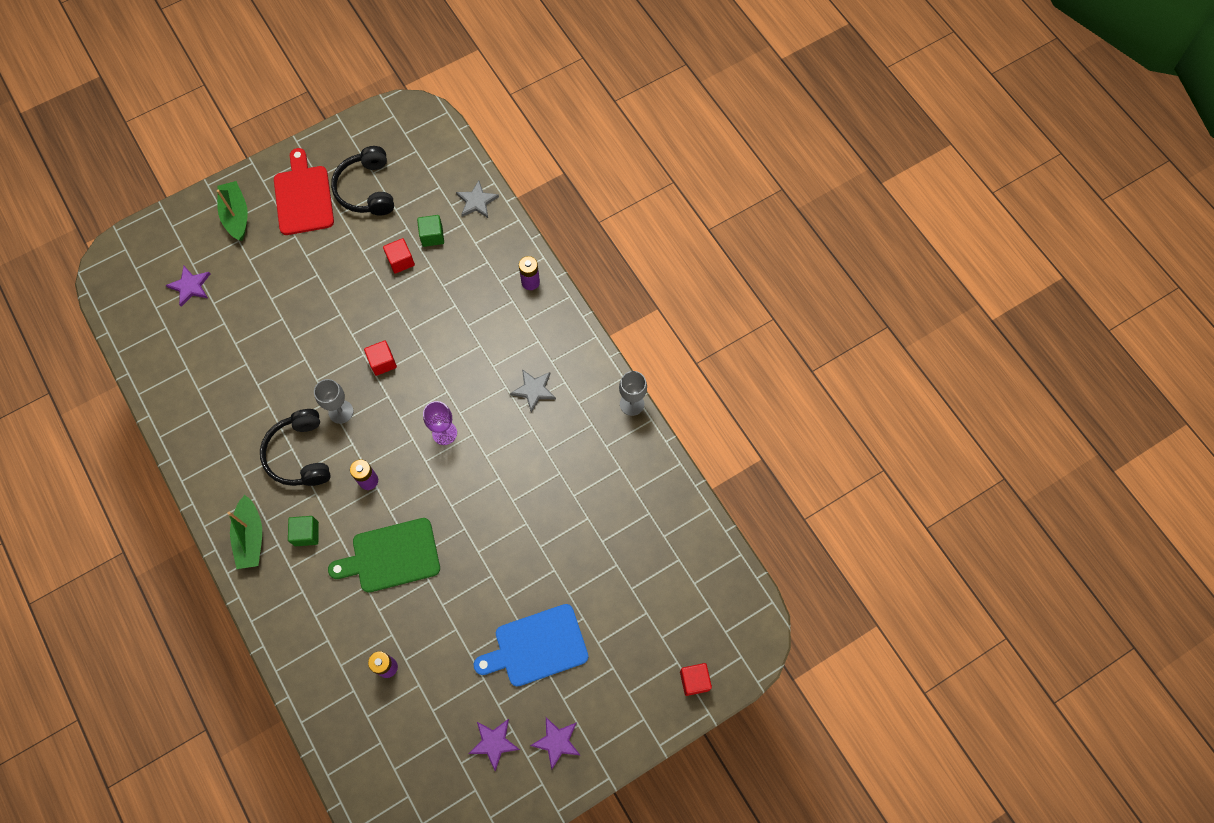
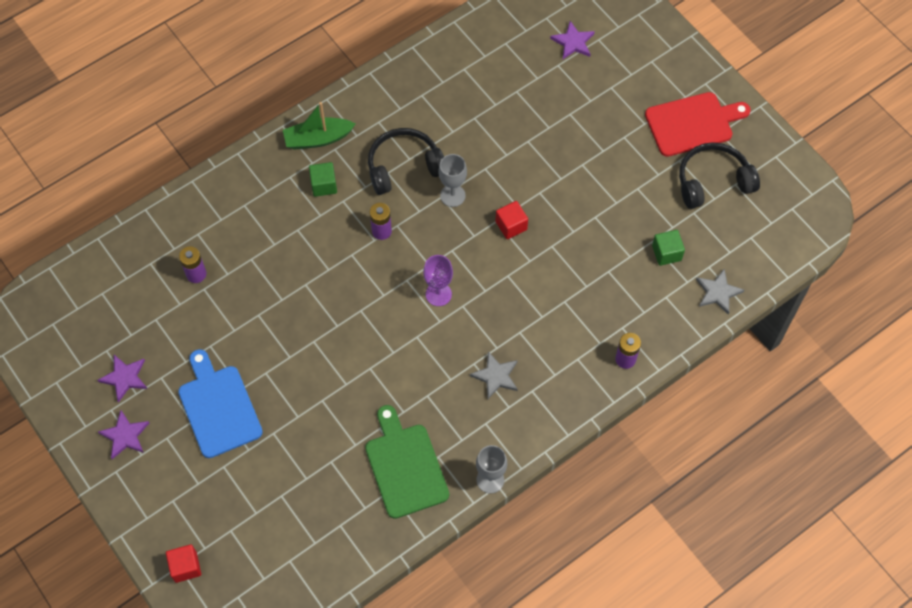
camera: 85 degrees right, 5 degrees down
green boat [217,181,248,241] -> none
green cutting board [328,518,440,593] -> green cutting board moved to [365,405,449,519]
red cube [383,238,415,274] -> none

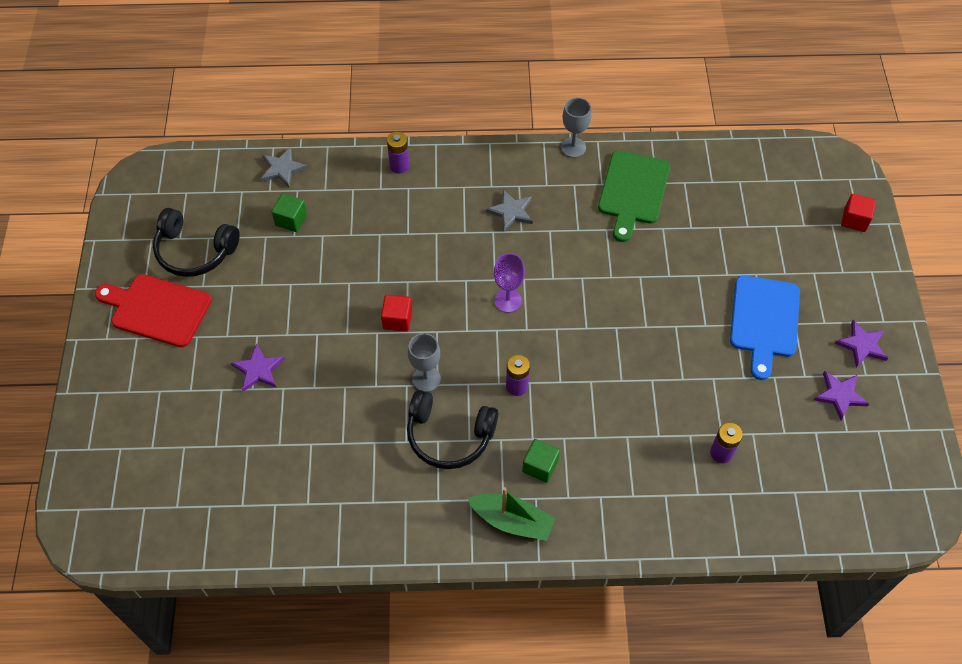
camera: 145 degrees left, 5 degrees down
purple star [550,21,595,59] -> purple star moved to [231,343,285,392]

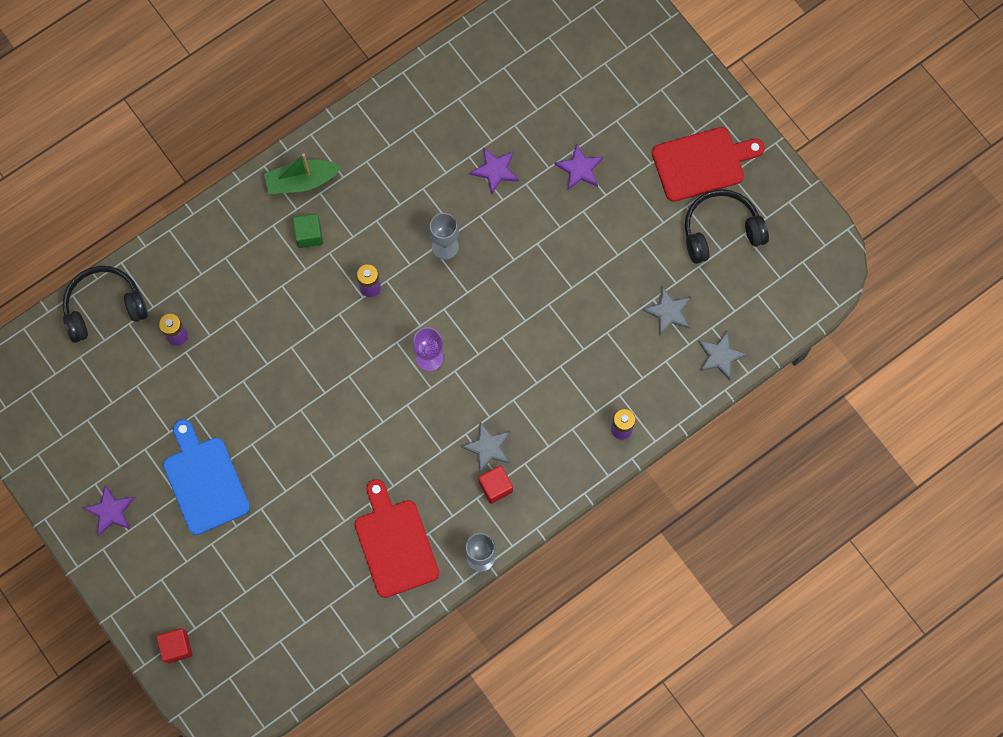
camera: 145 degrees right, 15 degrees up
green cube [271,193,307,232] -> grey star [642,287,691,336]
red cube [381,295,412,332] -> red cube moved to [478,465,513,504]
black headphones [407,390,498,469] -> black headphones moved to [62,266,148,343]
green cutting board [598,151,670,242] -> red cutting board [355,479,439,598]
purple star [814,371,869,420] -> purple star moved to [470,147,519,194]

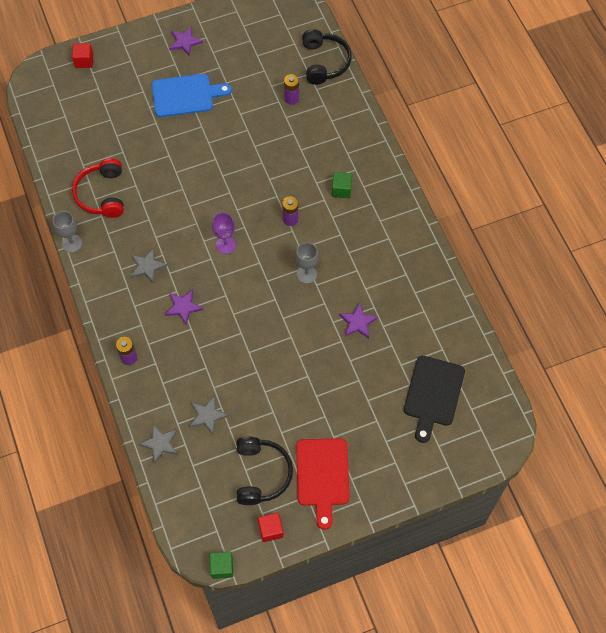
camera: 105 degrees right, 10 degrees down
green boat [264,153,341,194] -> none
red cutting board [355,479,439,598] -> red headphones [72,158,124,218]
red cube [478,465,513,504] -> red cube moved to [258,513,283,542]
purple star [554,143,603,190] -> purple star moved to [165,289,203,325]
none -> green cube [209,551,233,579]
none -> black cutting board [404,356,465,443]

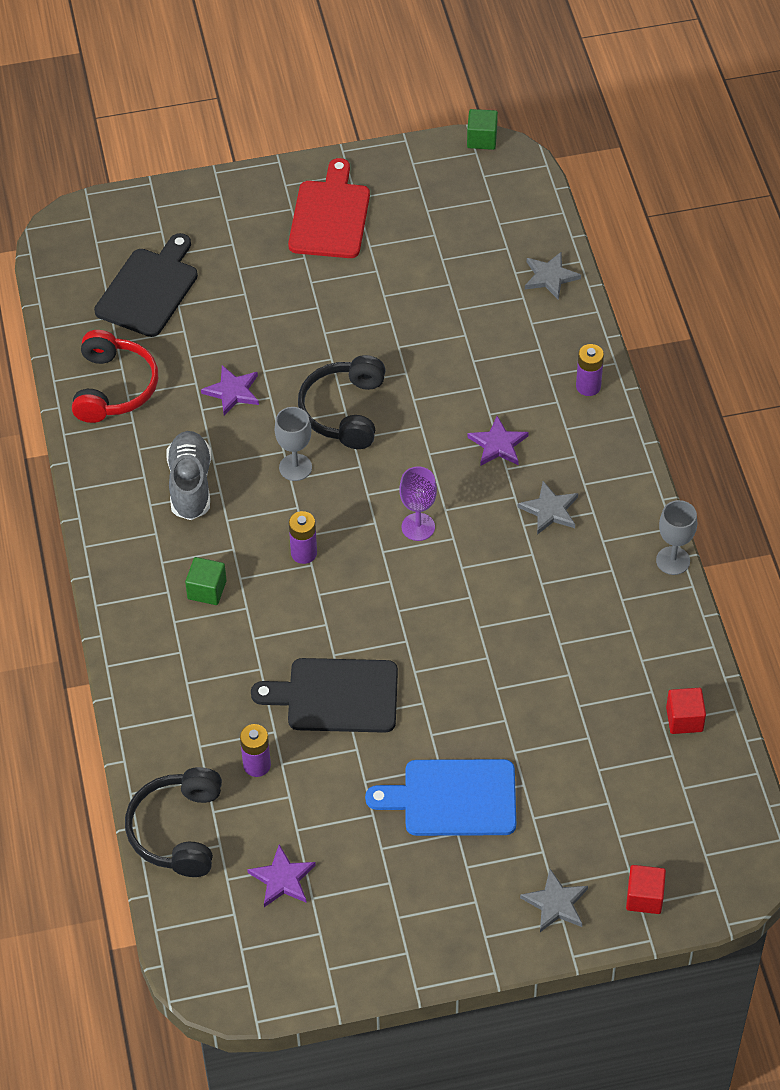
camera: 170 degrees left, 10 degrees down
red headphones [72,158,124,218] -> red headphones moved to [72,330,158,423]
purple star [169,27,203,56] -> purple star moved to [247,844,316,907]
grey star [189,396,229,434] -> grey star moved to [520,869,588,932]
black headphones [236,437,293,505] -> black headphones moved to [298,355,385,449]
red cube [258,513,283,542] -> red cube moved to [666,688,706,734]
none -> grey shoe [166,431,211,520]
none -> black cutting board [251,658,398,733]

